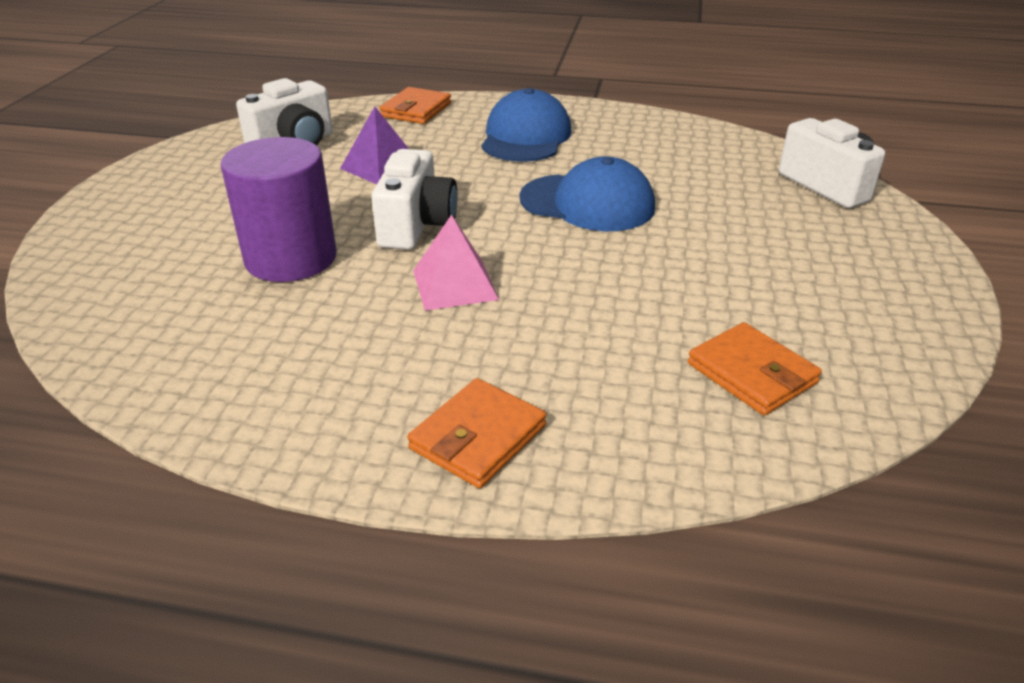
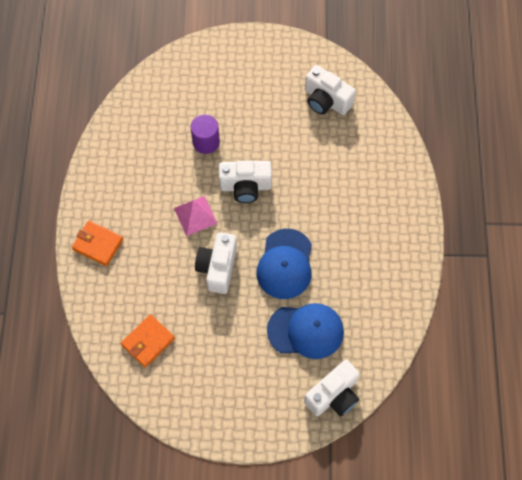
camera: 80 degrees right, 30 degrees up
purple cylinder [221,137,337,282] -> purple cylinder [191,114,220,154], size x0.64
purple pyramid [340,106,409,184] -> none
orange wallet [379,87,451,124] -> none
blue cap [481,88,571,162] -> blue cap moved to [267,303,344,359]
none -> white camera [195,232,237,294]

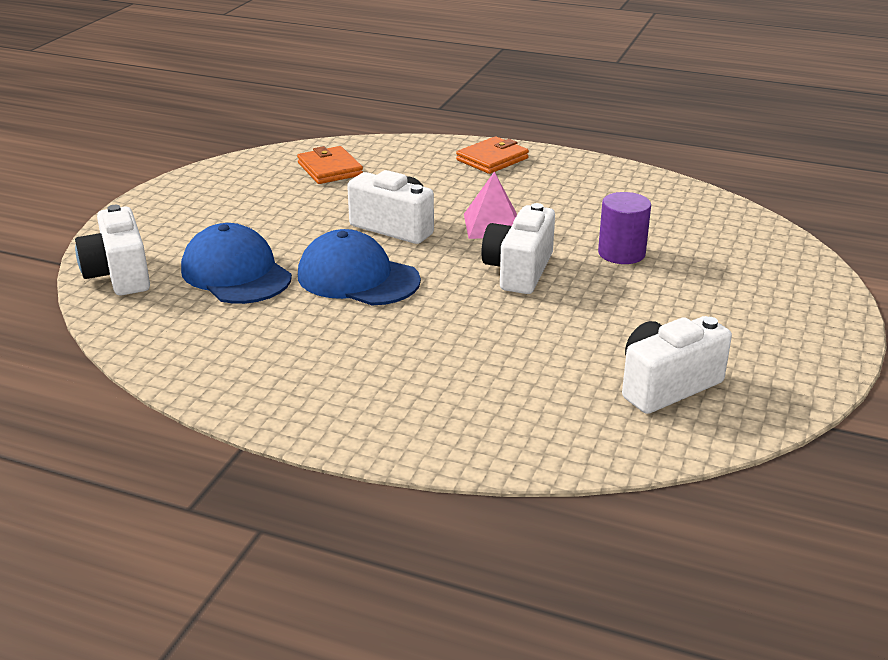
camera: 110 degrees right, 35 degrees down
blue cap [267,303,344,359] -> blue cap turned 120 degrees clockwise [181,223,292,304]

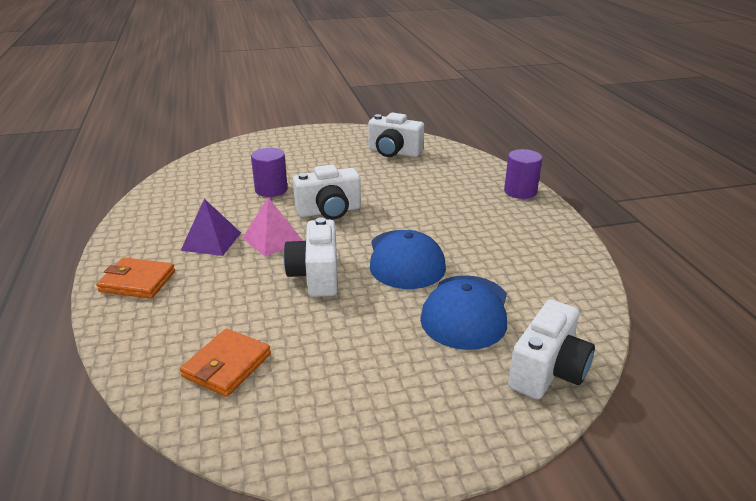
camera: 125 degrees left, 0 degrees up
none -> purple pyramid [181,199,241,256]
none -> purple cylinder [504,149,543,199]

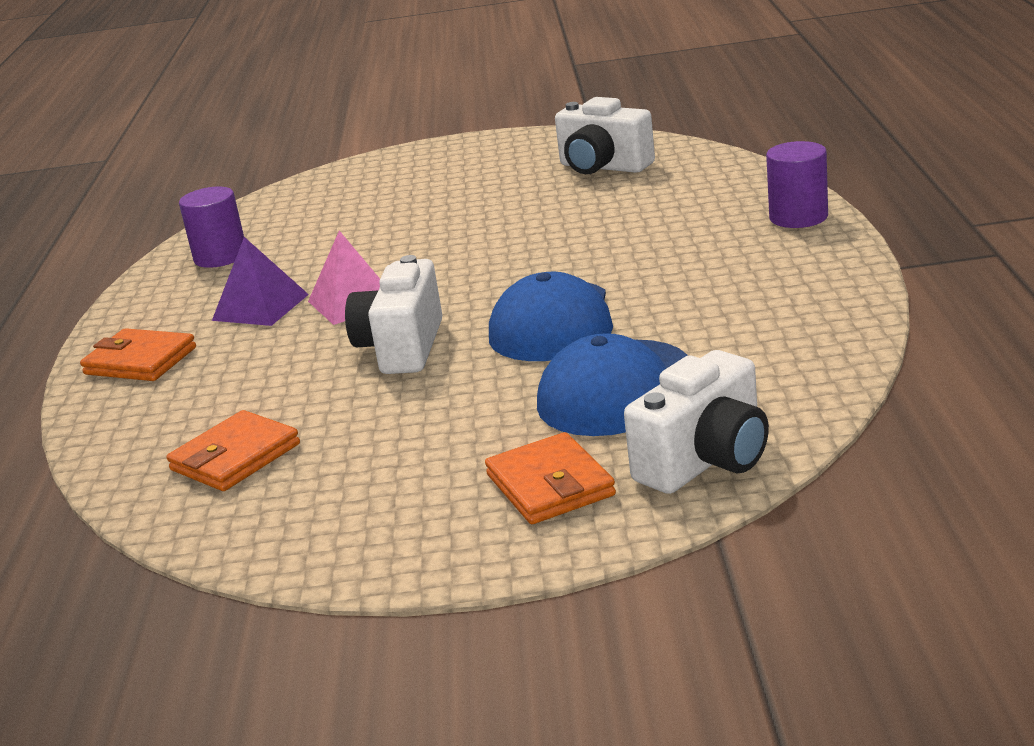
camera: 15 degrees right, 5 degrees down
purple cylinder [251,148,288,197] -> purple cylinder moved to [179,187,244,268]
white camera [293,165,361,220] -> none
none -> orange wallet [485,432,616,524]

